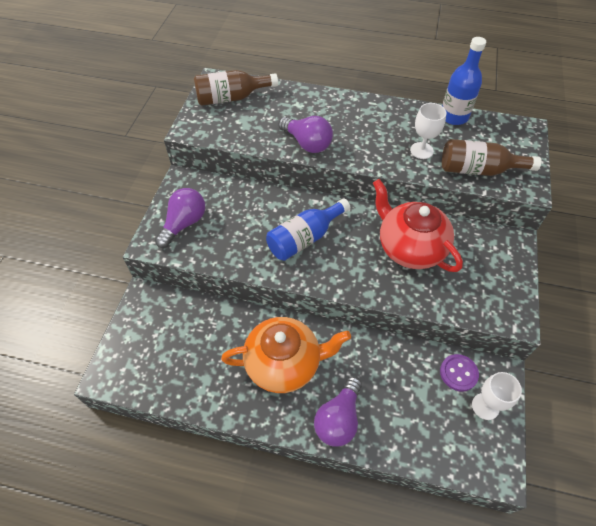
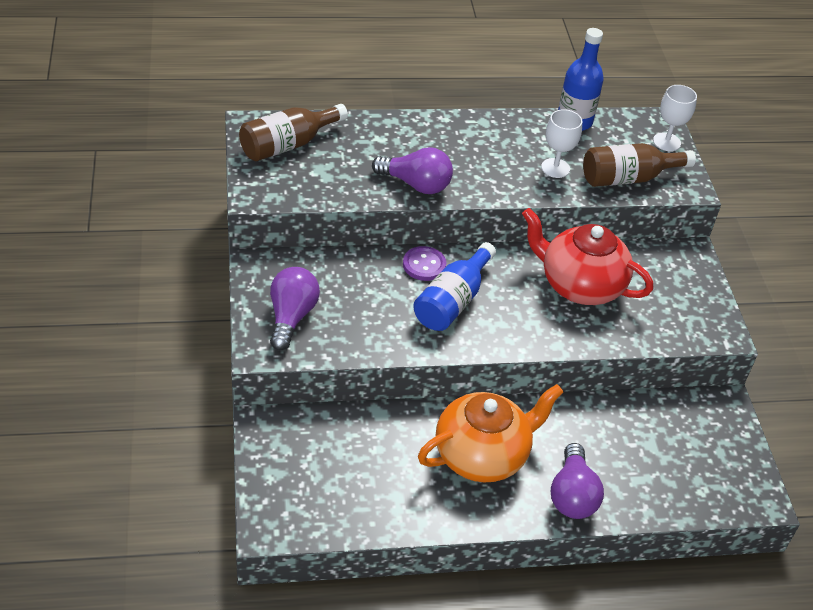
camera: 25 degrees left, 10 degrees down
purple button [440,354,479,392] -> purple button moved to [403,246,446,281]
white goblet [472,372,522,420] -> white goblet moved to [653,85,697,151]

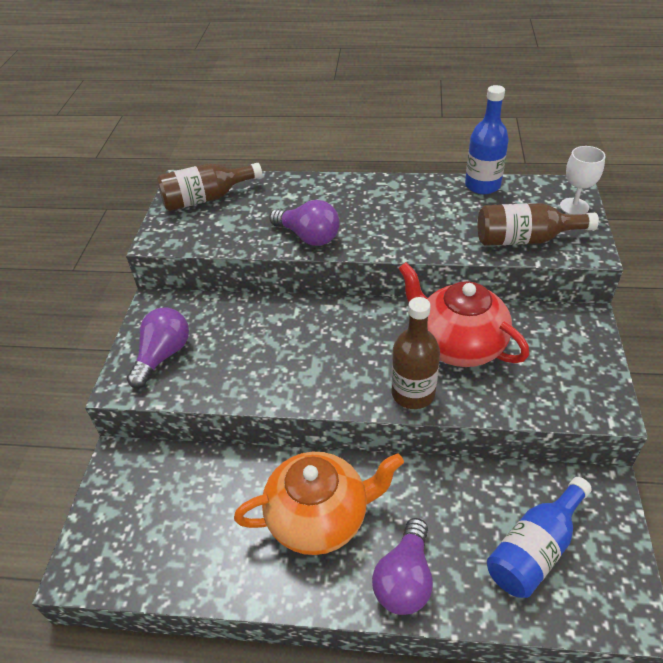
camera: 20 degrees right, 0 degrees up
purple button [403,246,446,281] -> none
blue bottle [413,242,496,331] -> blue bottle moved to [487,477,592,598]
white goblet [541,109,583,178] -> none
none -> brown bottle [392,297,440,409]

